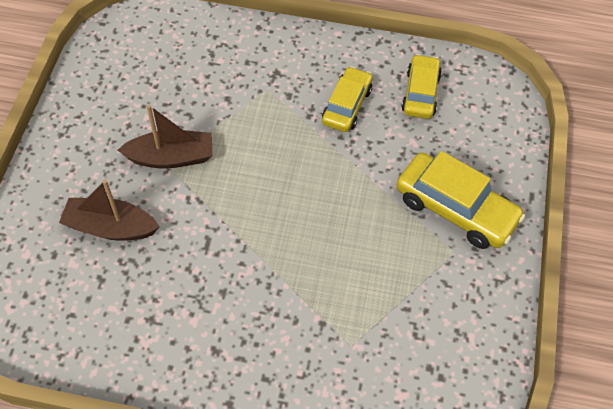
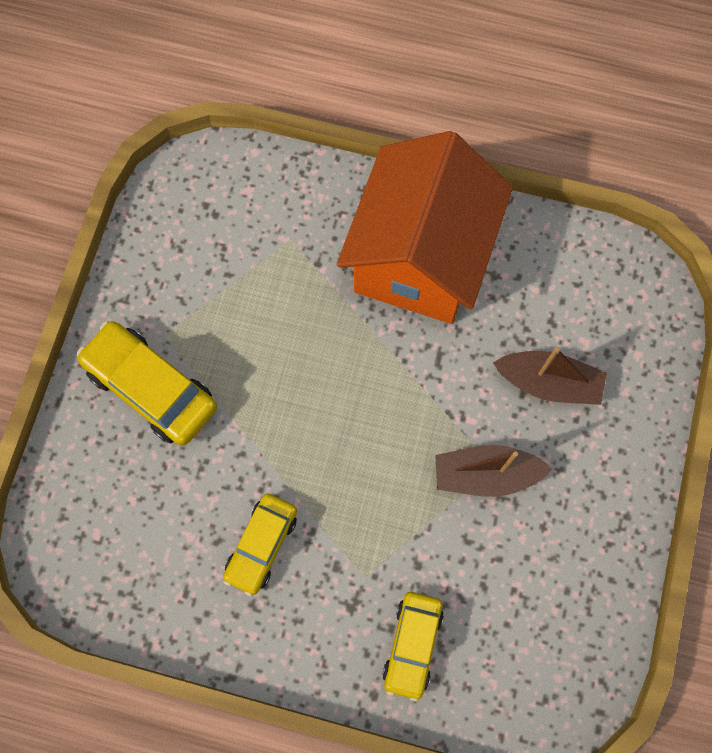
camera: 175 degrees left, 15 degrees up
yellow car [401,54,442,119] -> yellow car moved to [383,592,444,701]
none -> orange house [337,131,513,324]

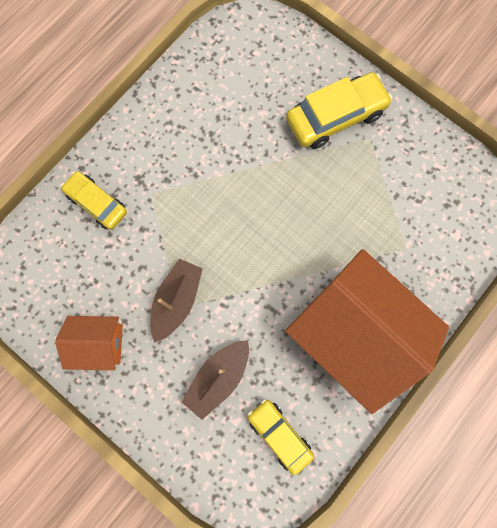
camera: 115 degrees right, 5 degrees up
yellow car [223,494,297,596] -> yellow car moved to [247,399,314,475]
none -> orange house [55,316,123,370]

